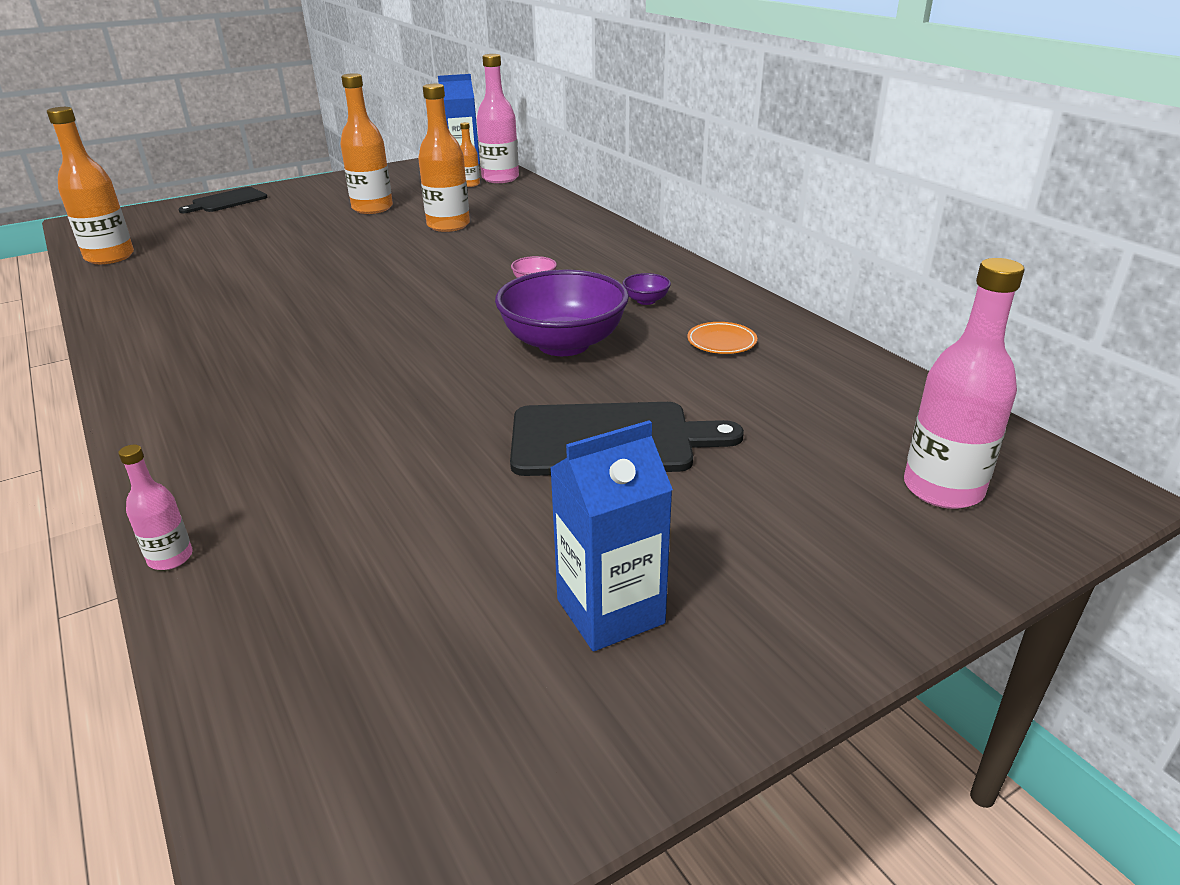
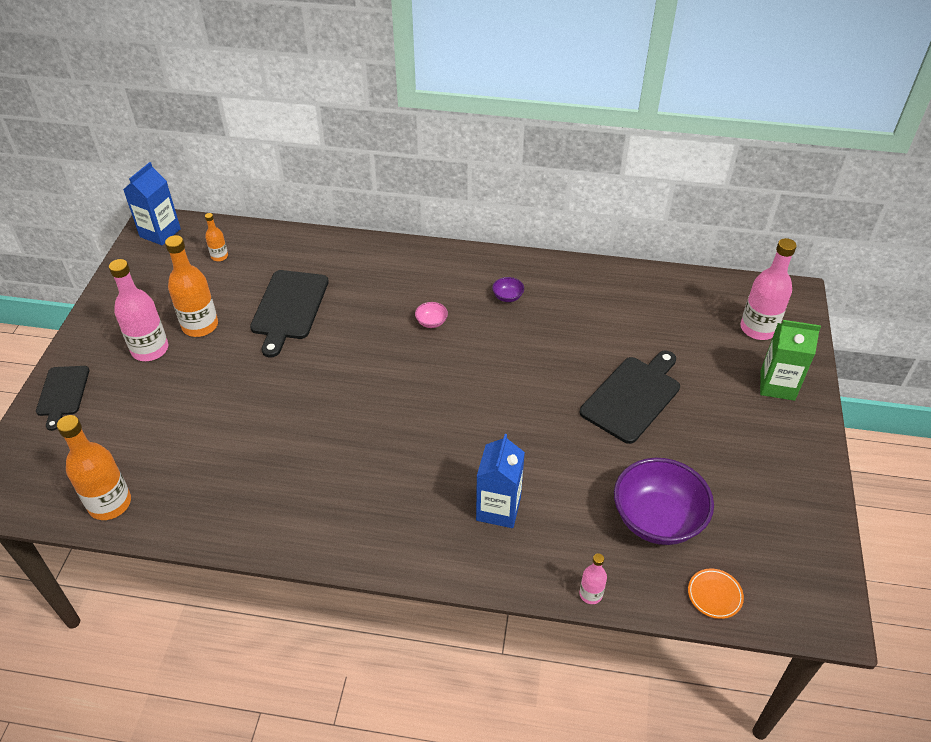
camera: 50 degrees left, 15 degrees up
orange bottle [418,84,470,232] -> black cutting board [250,270,329,357]
pink bottle [477,54,519,183] -> pink bottle moved to [109,259,168,361]
purple bowl [495,269,629,356] -> purple bowl moved to [614,458,714,545]
blue carton [550,420,673,652] -> blue carton moved to [476,434,525,528]
orange plate [687,322,757,354] -> orange plate moved to [688,569,744,619]
none -> green carton [760,320,821,401]

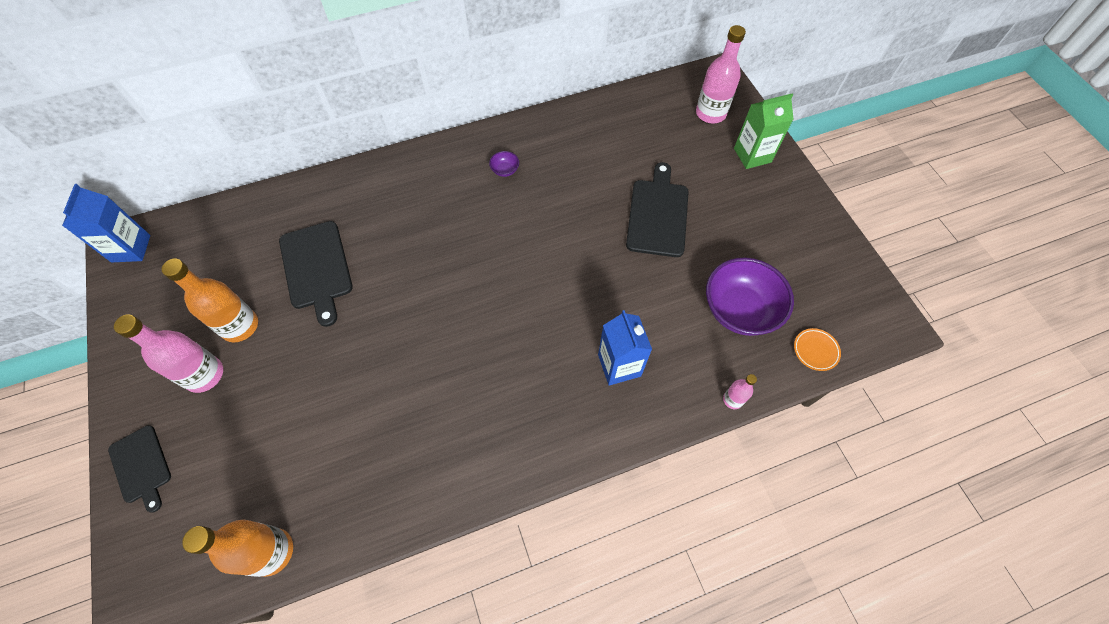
camera: 30 degrees left, 15 degrees up
orange bottle [205,213,228,261] -> none
pink bowl [415,302,448,328] -> none

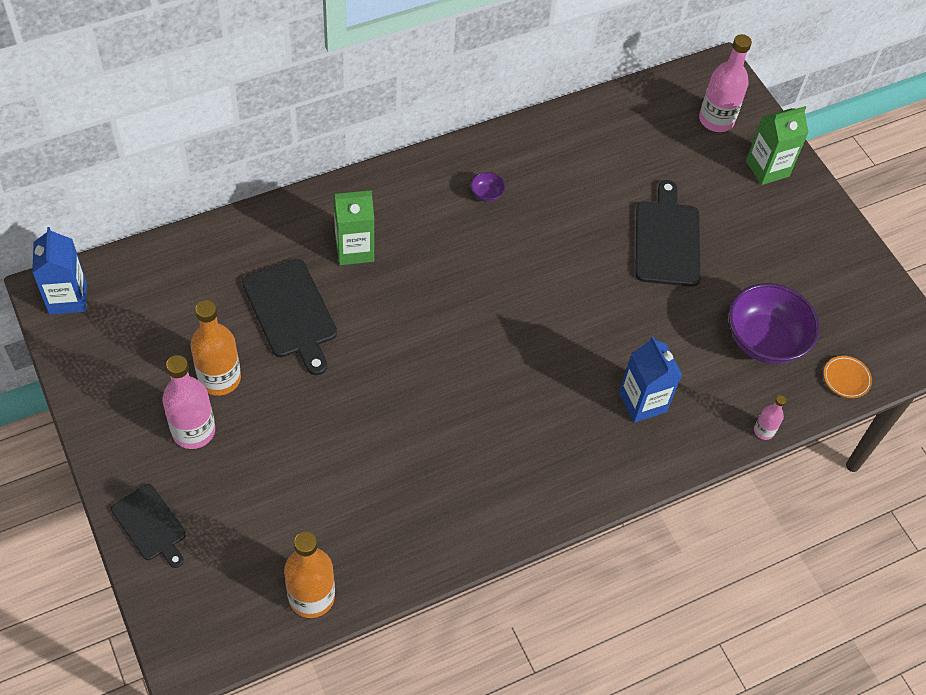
camera: 10 degrees left, 5 degrees down
none -> green carton [333,190,374,265]

